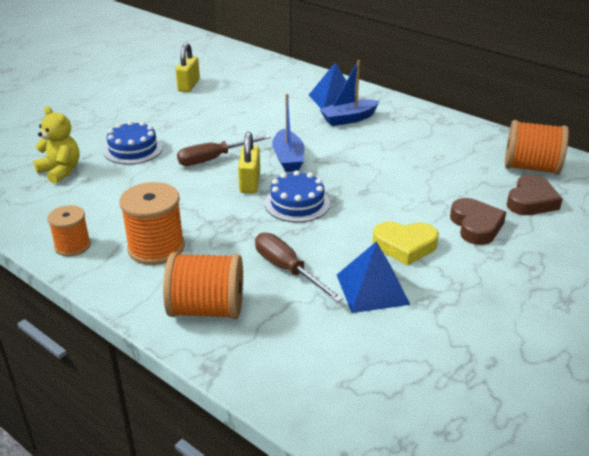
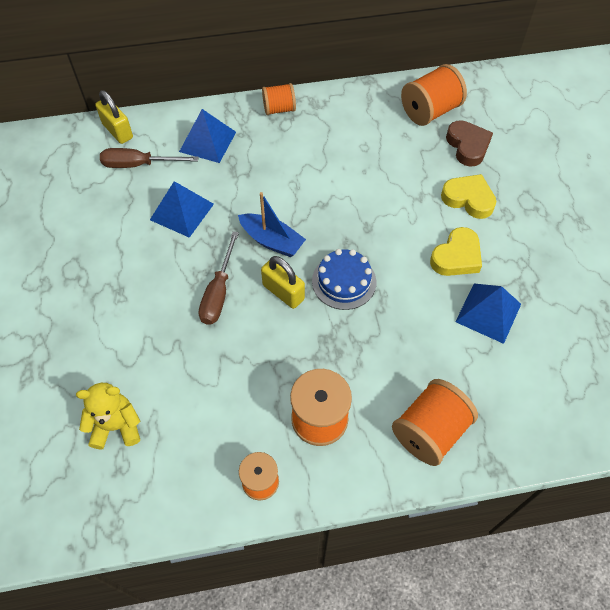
camera: 50 degrees left, 25 degrees up
blue cake [103,121,163,164] -> none
yellow padlock [176,42,200,92] -> yellow padlock moved to [95,90,133,144]
brown screwdriver [255,233,343,302] -> brown screwdriver moved to [100,148,198,168]
blue boat [320,60,380,126] -> none
brown heart [450,198,506,245] -> yellow heart [441,174,497,219]
none -> blue pyramid [150,181,214,238]
none -> orange spool [262,83,296,115]

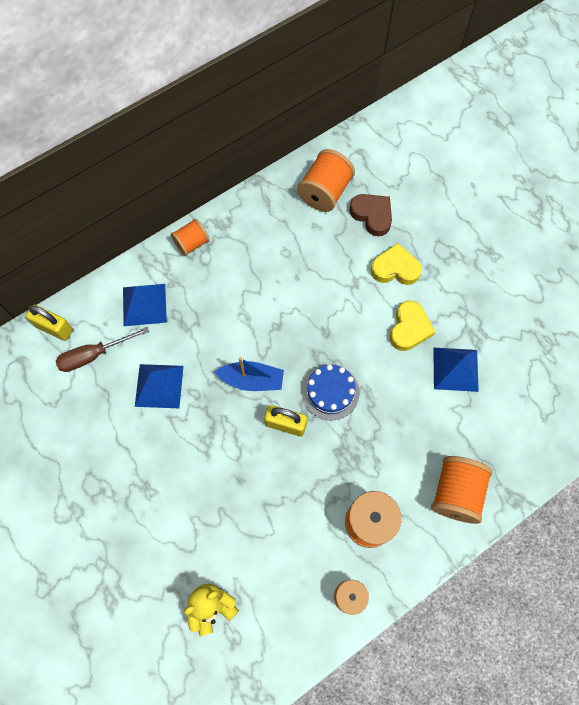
camera: 25 degrees left, 10 degrees up
brown screwdriver [198,231,239,325] -> none

